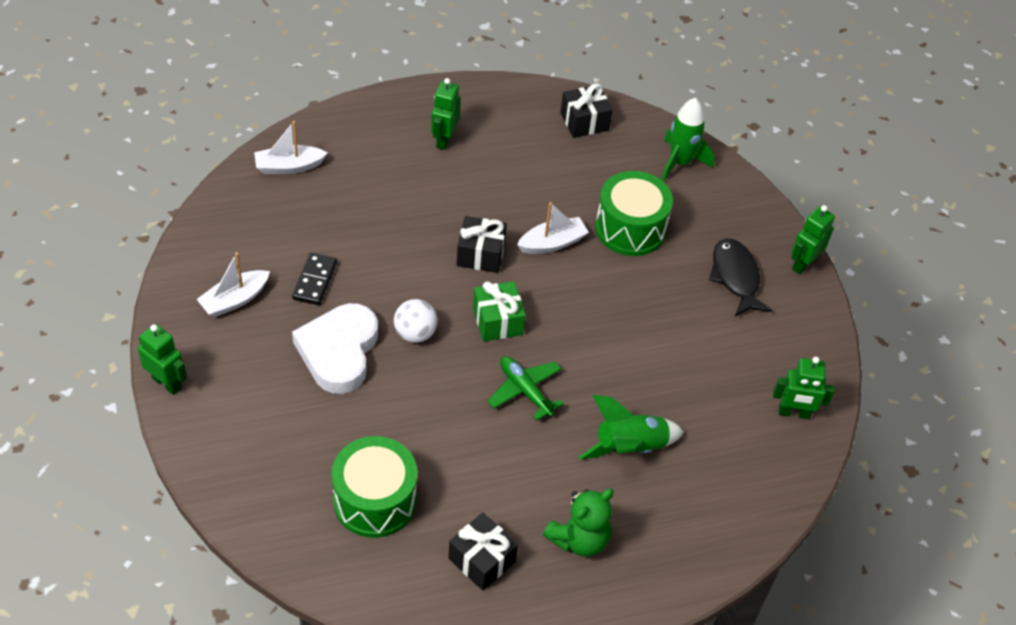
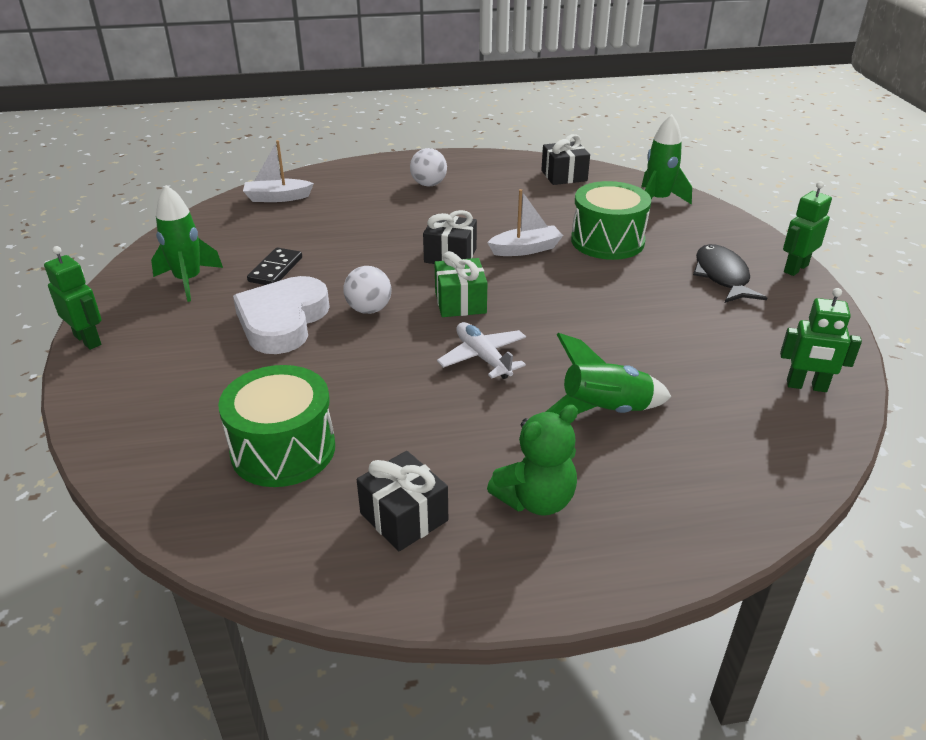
camera: 10 degrees right, 15 degrees down
white boat [197,252,270,317] -> green rocket [151,185,223,302]
green robot [431,78,461,150] -> white ball [410,148,447,186]
green plane [488,356,564,421] -> white plane [437,322,526,379]

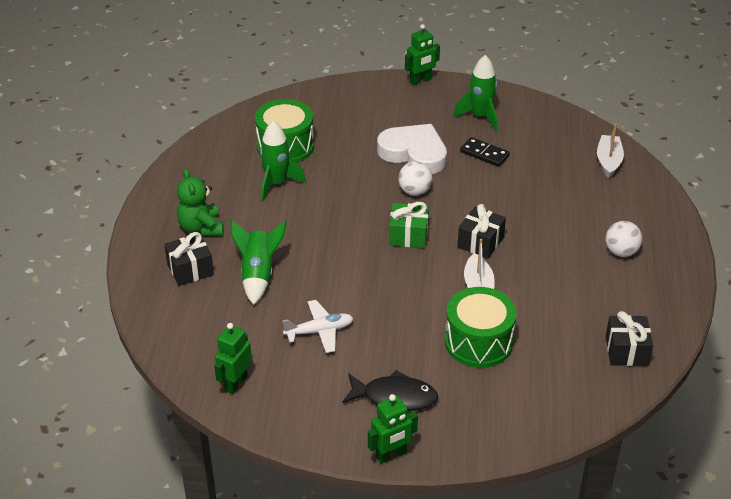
camera: 105 degrees right, 5 degrees up
black gift [357,451,448,551] -> black gift moved to [164,232,214,286]
white plane [437,322,526,379] -> white plane moved to [283,300,354,353]
green rocket [641,114,692,205] -> green rocket moved to [260,121,306,201]
green robot [783,181,832,276] -> green robot turned 90 degrees clockwise [368,394,418,464]

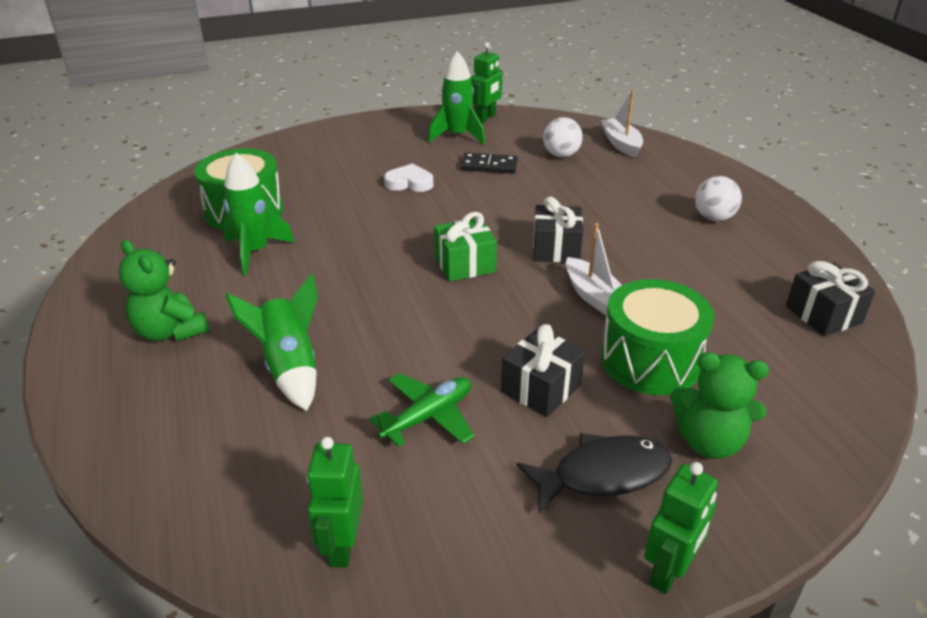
camera: 25 degrees left, 5 degrees down
black gift [164,232,214,286] -> black gift moved to [501,324,585,417]
white plane [283,300,354,353] -> green plane [369,373,474,447]
white heart [377,124,447,174] -> white heart [384,163,433,192], size x0.53
white ball [398,161,432,196] -> white ball moved to [543,117,583,157]
green robot [405,24,440,85] -> green robot moved to [471,42,503,123]
none -> green teddy bear [670,352,769,459]

